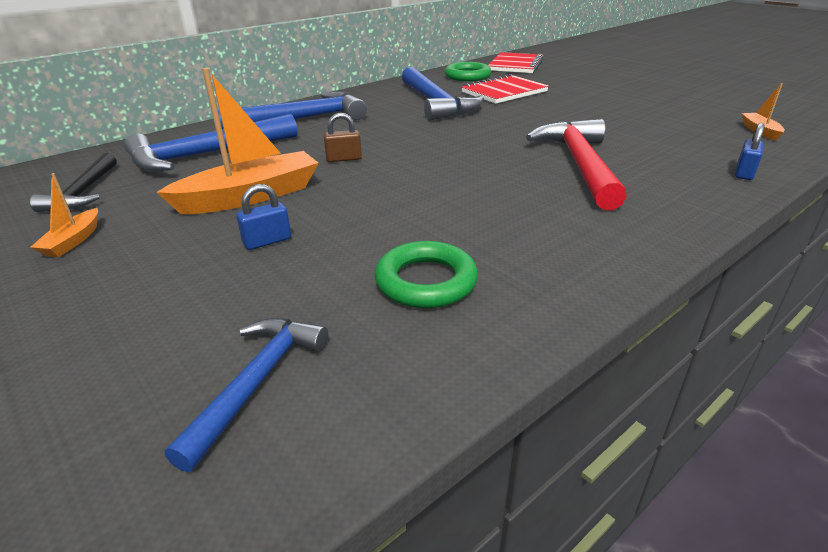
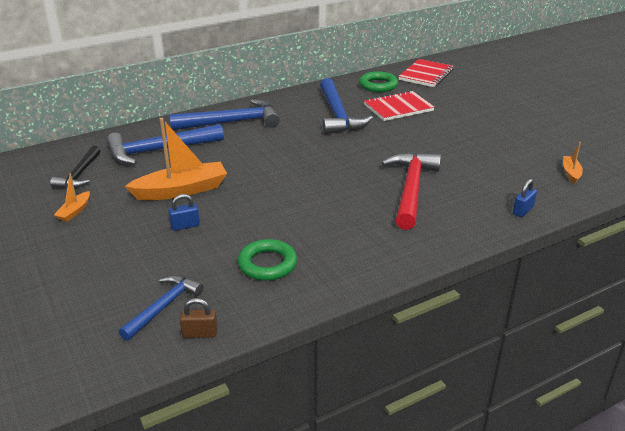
camera: 10 degrees right, 0 degrees up
brown padlock [324,113,362,162] -> brown padlock moved to [180,298,217,338]

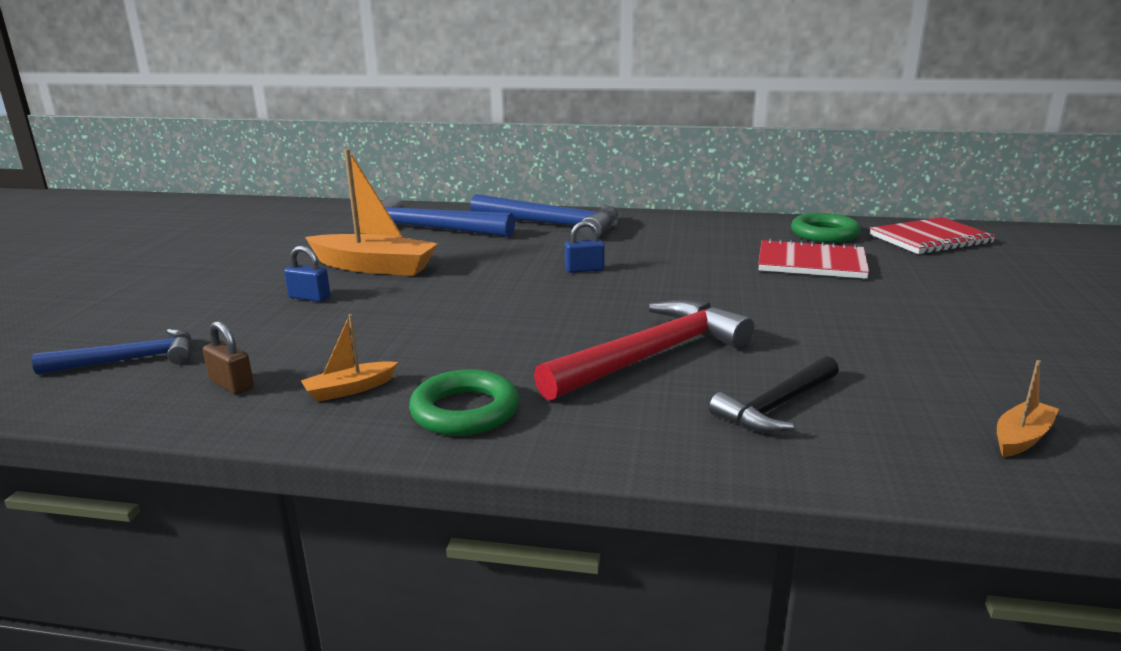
camera: 40 degrees right, 10 degrees down
black hammer [50,146,101,188] -> black hammer moved to [709,356,839,433]
orange boat [54,174,90,222] -> orange boat moved to [301,314,398,402]
brown padlock [180,298,217,338] -> brown padlock moved to [203,321,254,394]
green ring [238,239,297,281] -> green ring moved to [409,369,519,436]
blue hammer [320,78,373,134] -> none
blue padlock [513,179,537,217] -> blue padlock moved to [565,221,605,273]

